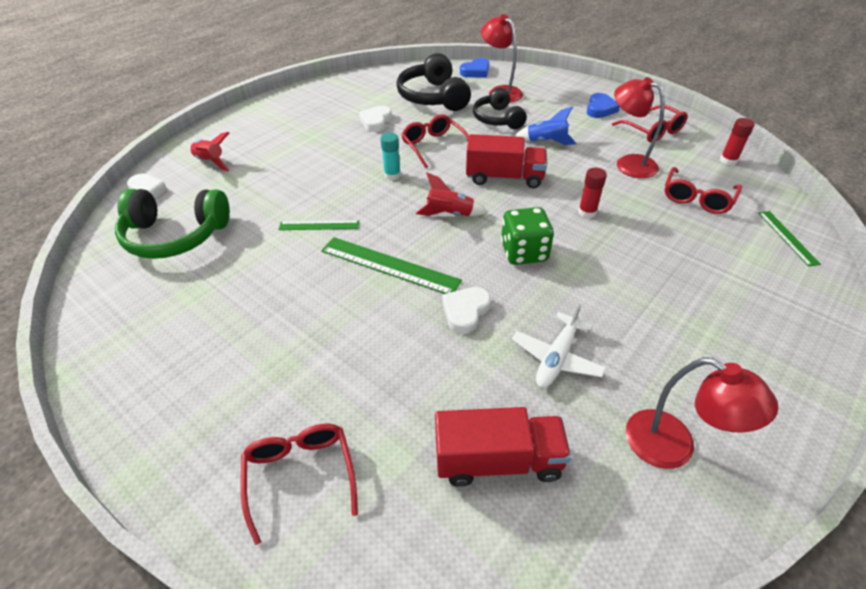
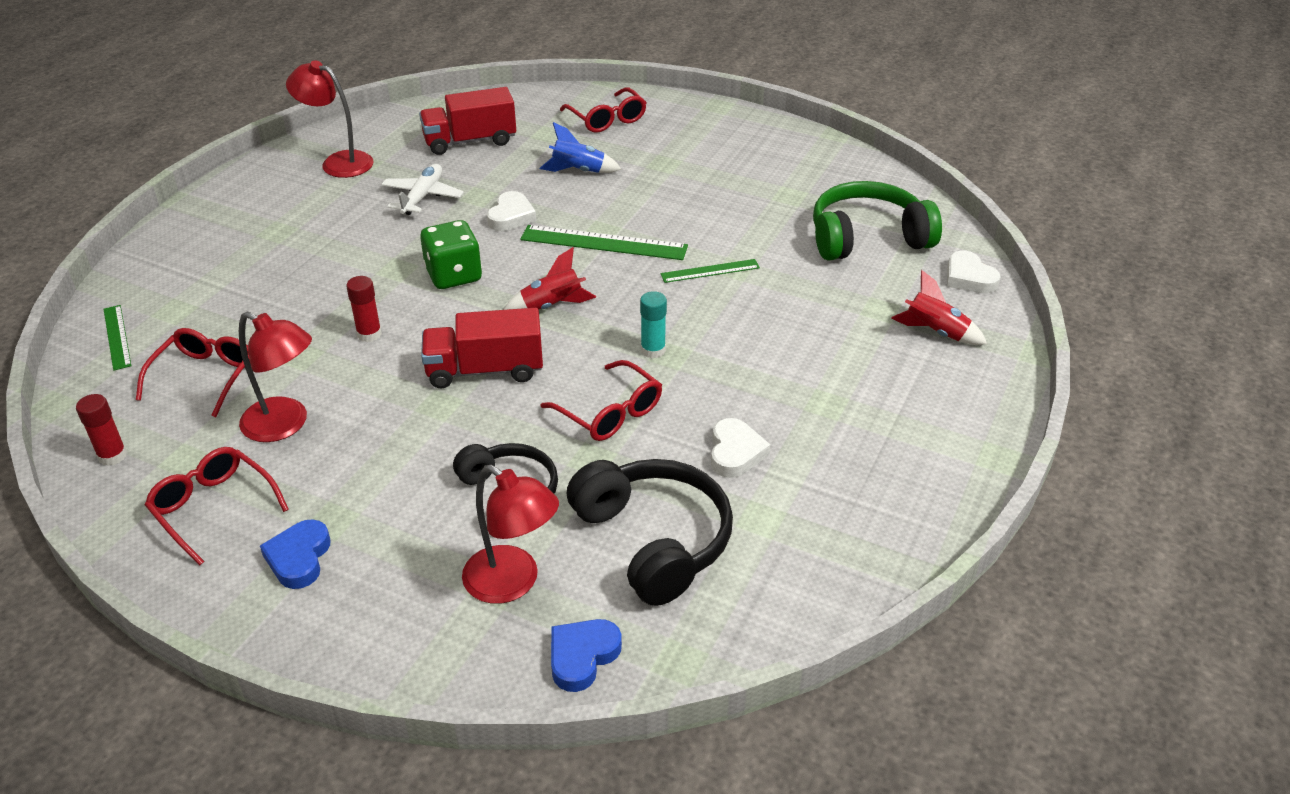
camera: 165 degrees right, 5 degrees down
blue rocket [515,106,577,145] -> blue rocket moved to [540,122,621,173]

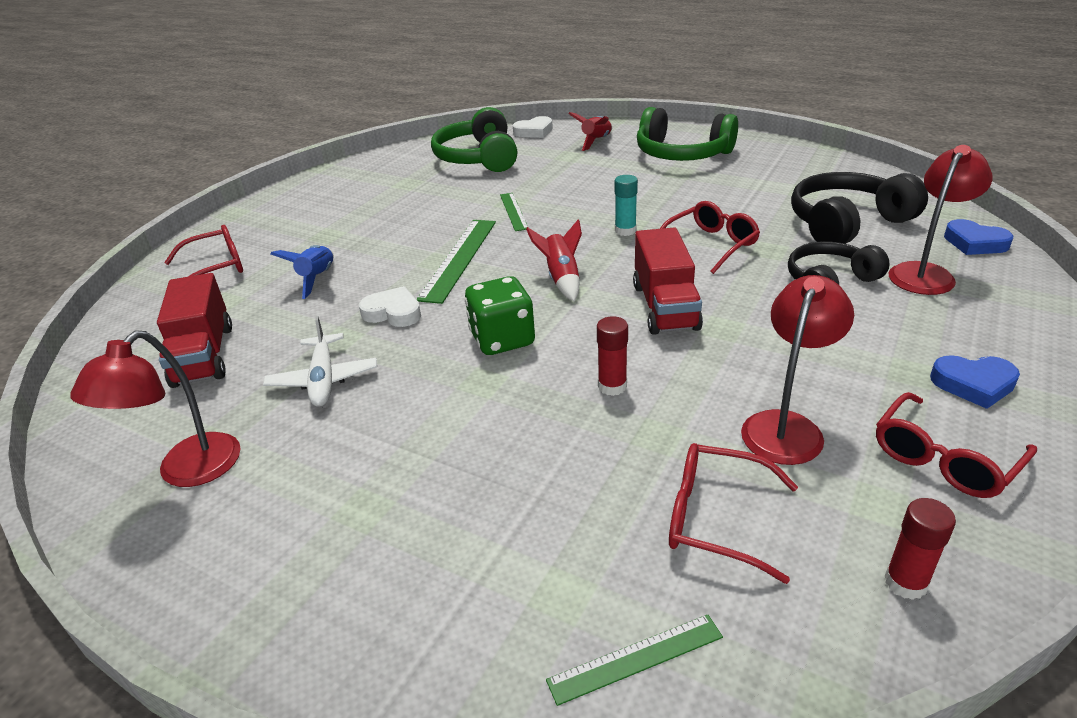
camera: 85 degrees left, 5 degrees down
white plane [381,164,464,215] -> white plane turned 120 degrees counterclockwise [263,316,377,407]
white heart [711,418,770,478] -> none
none -> green headphones [637,107,738,161]

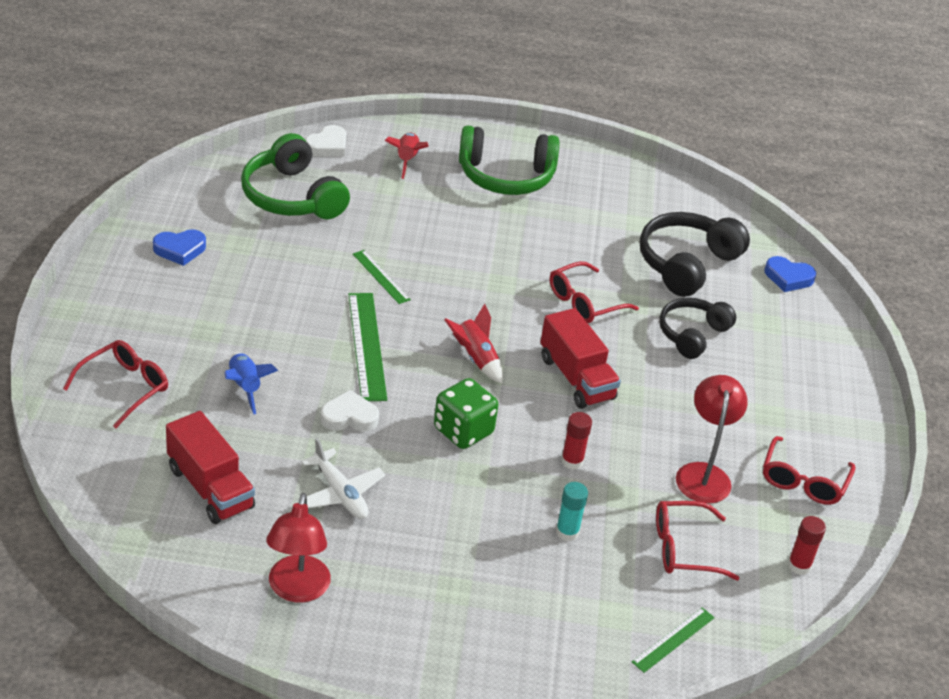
camera: 30 degrees left, 5 degrees up
turquoise glue stick [615,175,638,236] -> turquoise glue stick moved to [556,482,588,541]
red glasses [660,201,760,274] -> red glasses turned 150 degrees counterclockwise [550,261,639,323]
red lamp [888,145,993,295] -> none
blue heart [930,355,1020,409] -> blue heart moved to [153,229,206,266]

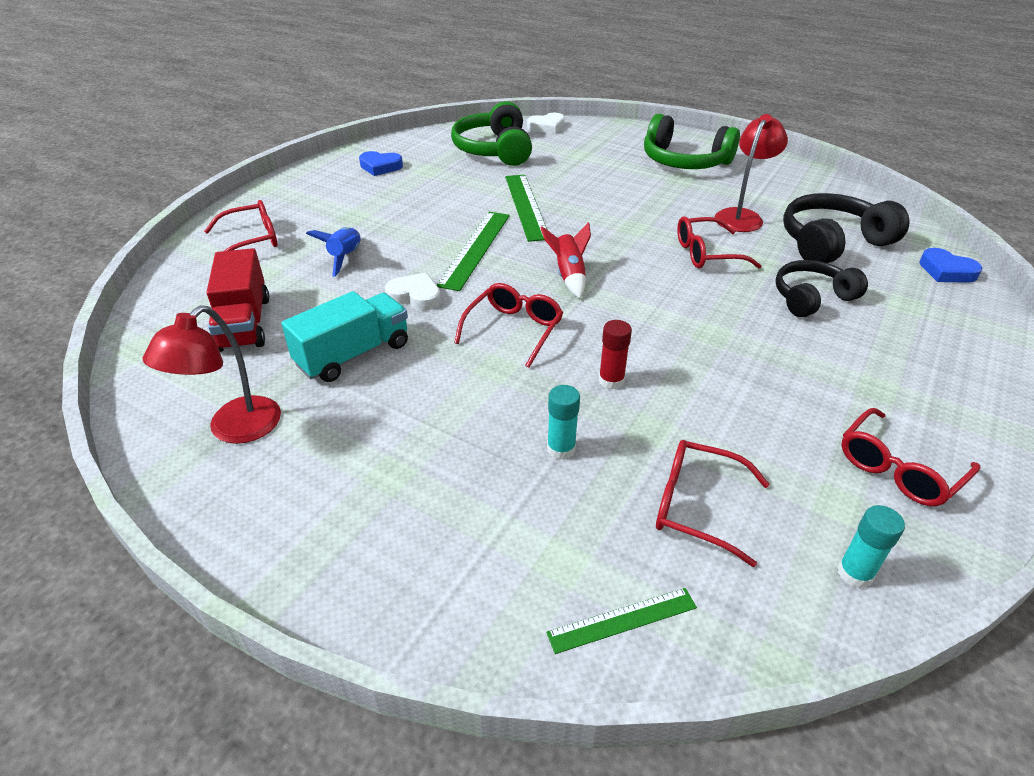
camera: 30 degrees right, 0 degrees up
white plane [297,438,385,519] -> turquoise truck [281,291,408,382]
green ruler [353,250,411,304] -> green ruler [505,175,547,242], size x1.73
red rocket [385,133,429,179] -> none
green dice [434,378,498,449] -> red glasses [454,283,563,368]
red truck [540,308,621,409] -> none
red lamp [676,375,748,504] -> red lamp moved to [715,114,788,232]
red glue stick [788,516,826,575] -> turquoise glue stick [838,505,905,588]

